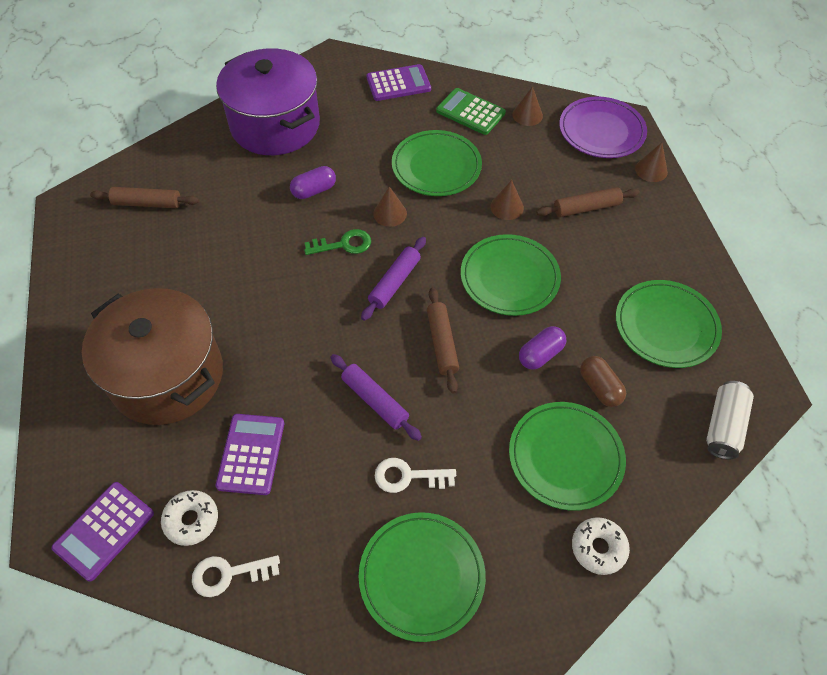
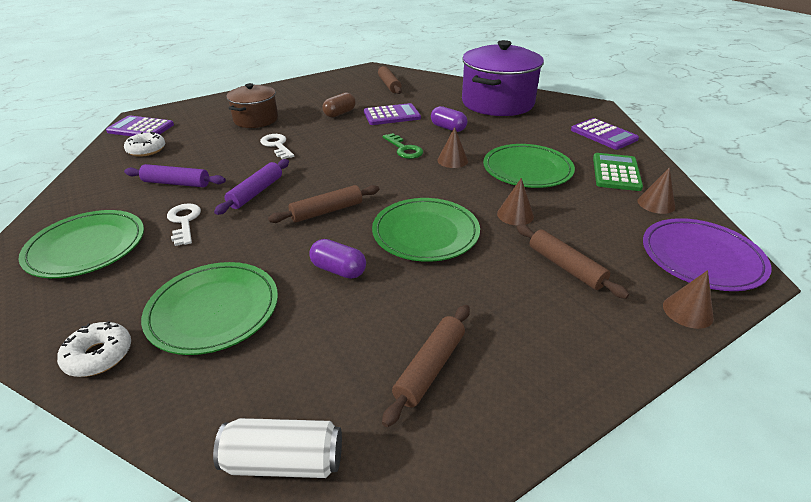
camera: 70 degrees right, 20 degrees down
brown pot [82,288,223,425] -> brown pot [226,83,278,128], size x0.57
white key [192,555,280,597] -> white key moved to [260,134,294,159]
purple calculator [216,414,284,495] -> purple calculator moved to [364,103,421,125]
purple rolling pin [361,237,426,321] -> purple rolling pin moved to [124,164,226,187]
brown capsule [580,356,626,407] -> brown capsule moved to [322,93,356,118]
green plate [616,280,722,368] -> brown rolling pin [382,305,470,427]

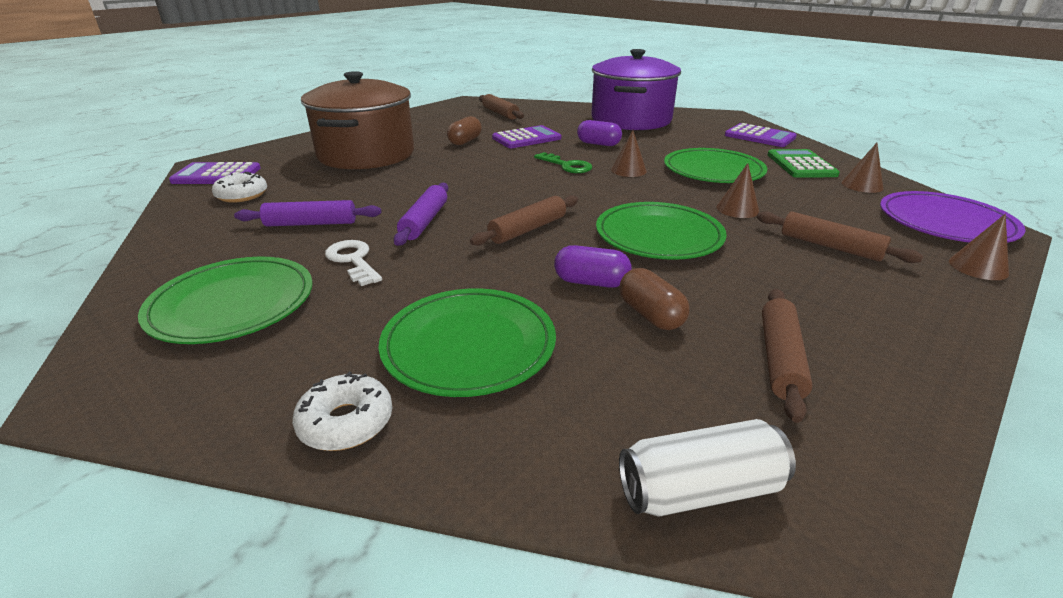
camera: 15 degrees left, 5 degrees down
brown pot [226,83,278,128] -> brown pot [301,71,414,169], size x1.75
white key [260,134,294,159] -> none
none -> brown capsule [619,268,690,330]

